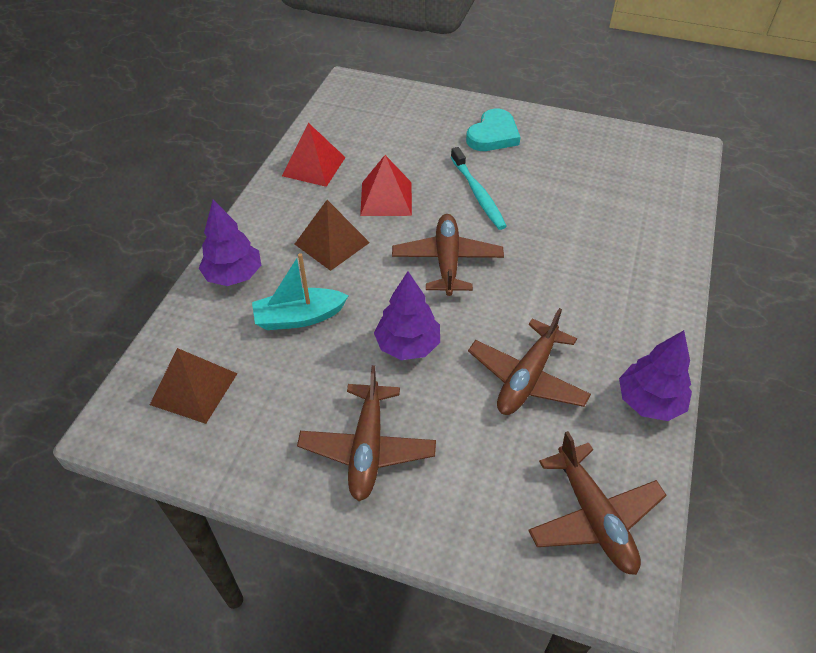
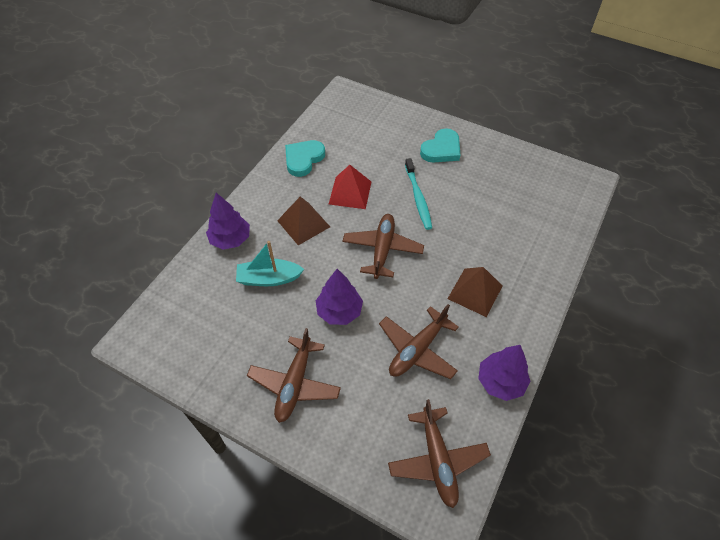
camera: 10 degrees right, 5 degrees up
brown pyramid [150,348,238,424] -> brown pyramid moved to [448,267,502,317]
red pyramid [282,123,346,187] -> turquoise heart [285,140,325,177]

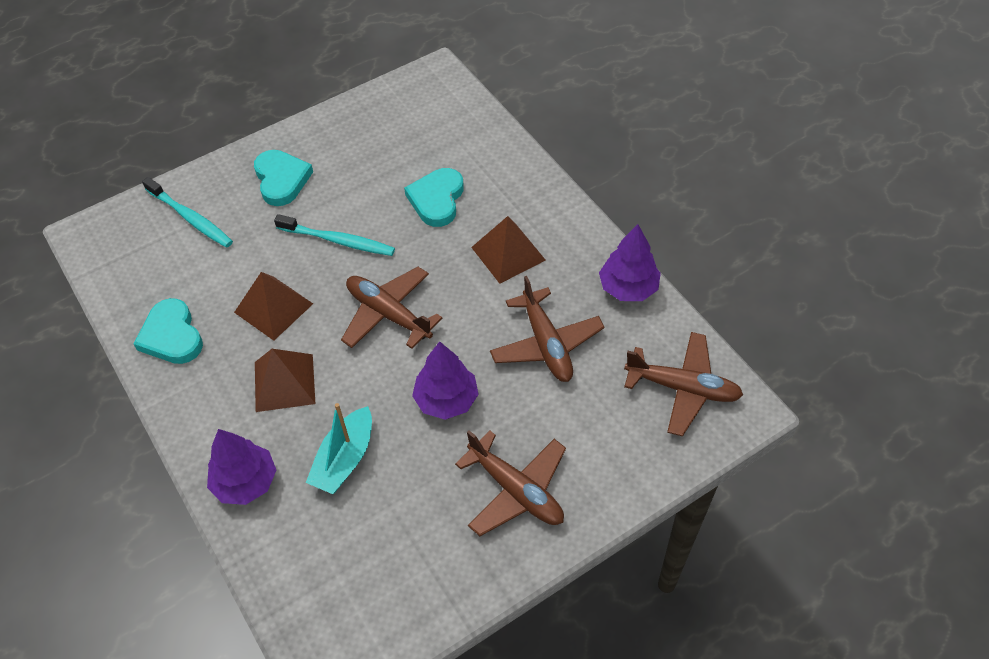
camera: 60 degrees left, 0 degrees up
red pyramid [329,165,371,209] -> brown pyramid [234,272,313,341]
none -> turquoise toothbrush [142,177,233,248]
none -> turquoise heart [404,168,464,227]

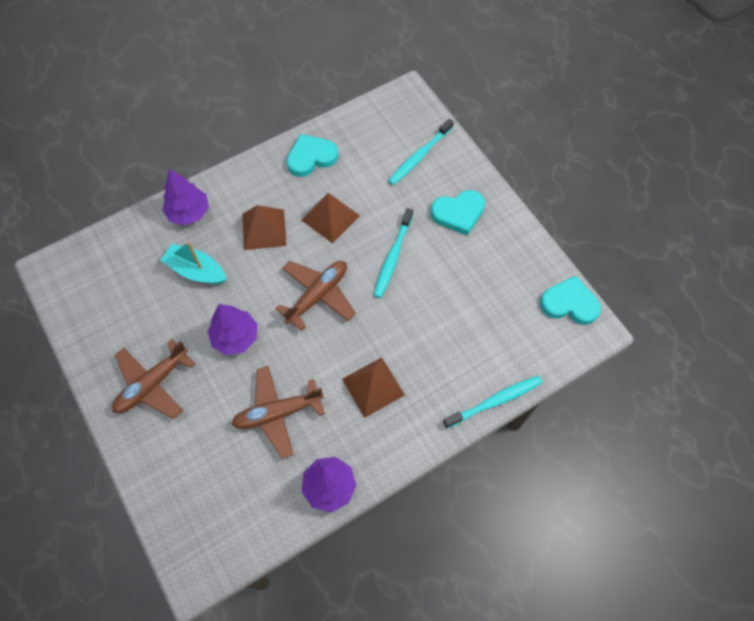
camera: 90 degrees right, 10 degrees up
turquoise heart [404,168,464,227] -> turquoise heart moved to [540,276,601,325]
brown plane [624,332,743,436] -> none
none -> turquoise toothbrush [443,376,542,429]

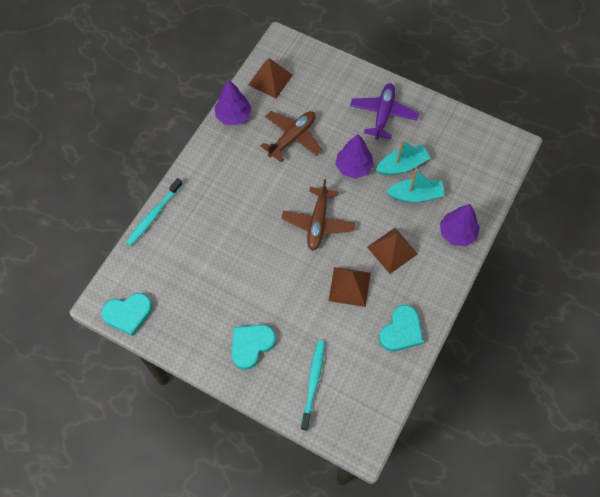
camera: 150 degrees right, 0 degrees up
brown plane [112,339,196,419] -> purple plane [350,83,419,140]
brown pyramid [342,357,405,418] -> brown pyramid moved to [248,58,293,98]
turquoise toothbrush [374,208,413,298] -> none
none -> turquoise boat [376,140,430,175]

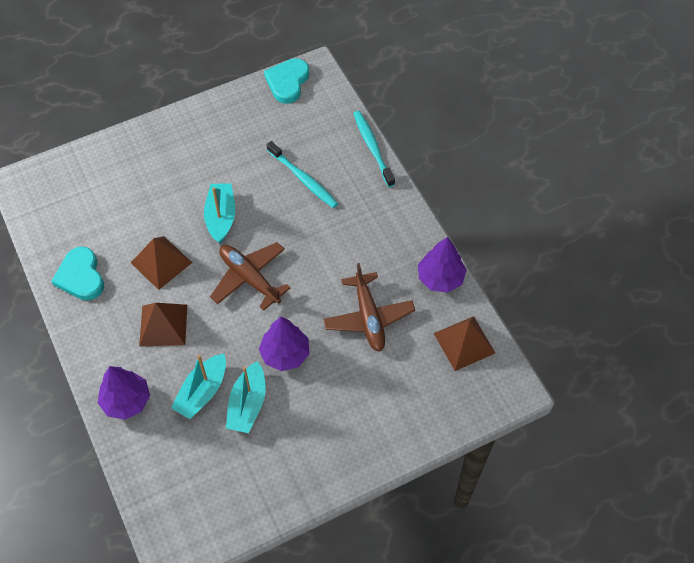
camera: 125 degrees right, 5 degrees down
turquoise heart [232,325,276,370] -> none
turquoise toothbrush [301,340,325,431] -> turquoise toothbrush moved to [267,141,338,208]
purple plane [350,83,419,140] -> none
none -> turquoise boat [204,183,235,244]

